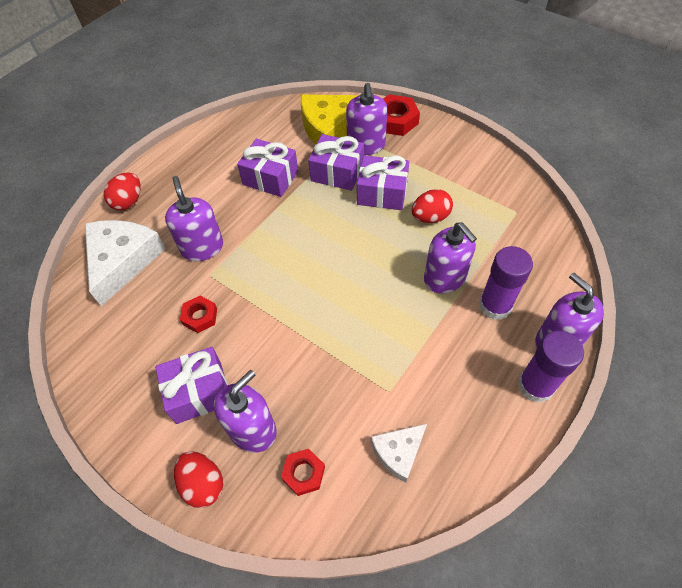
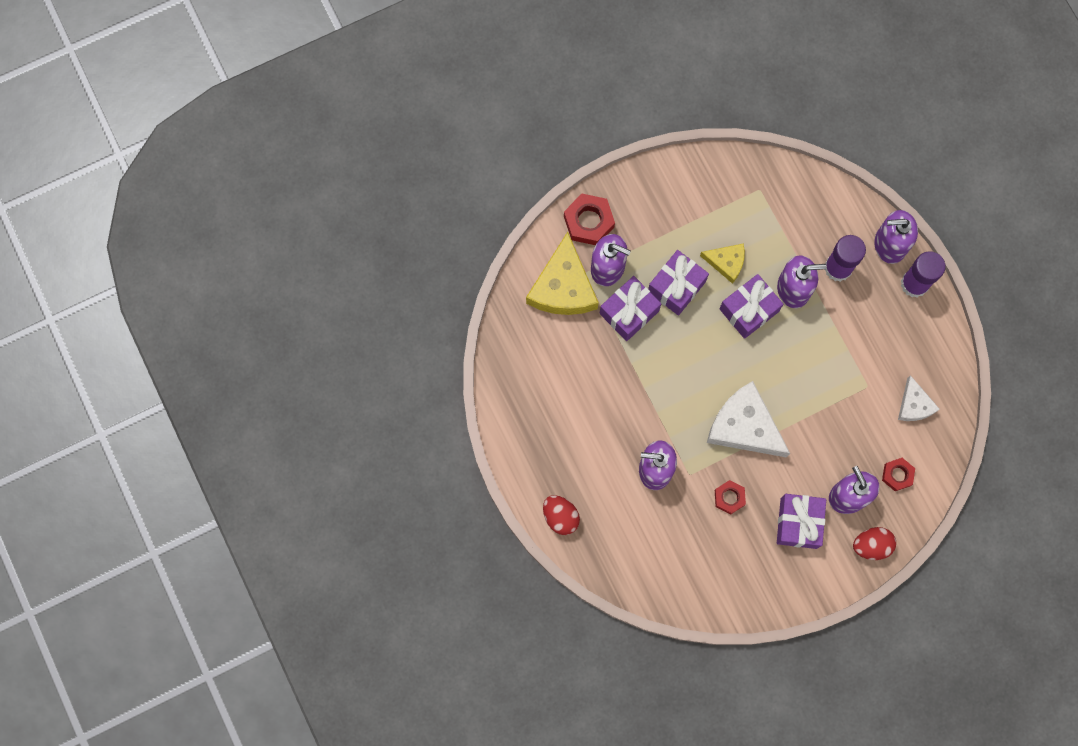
camera: 65 degrees left, 20 degrees up
white cheese [85,220,166,306] -> white cheese moved to [707,381,790,457]
purple gift [237,139,298,197] -> purple gift moved to [719,274,783,339]
red egg [412,189,453,223] -> yellow cheese [700,243,745,284]

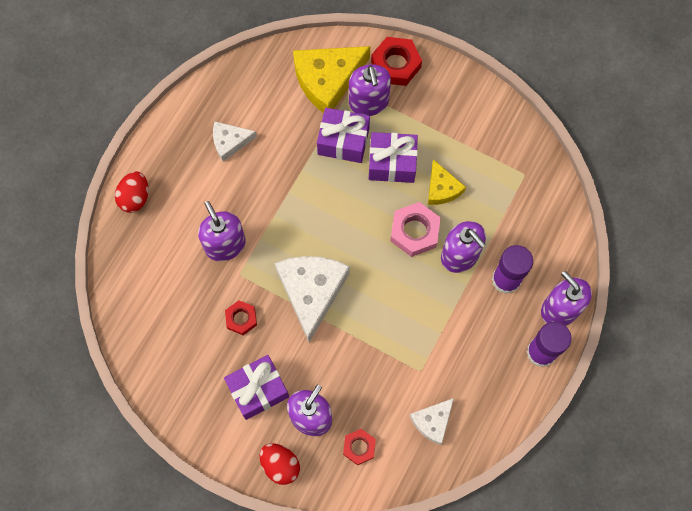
camera: 55 degrees right, 5 degrees down
purple gift [719,274,783,339] -> pink nut [390,202,441,257]
none -> white cheese [213,122,257,162]

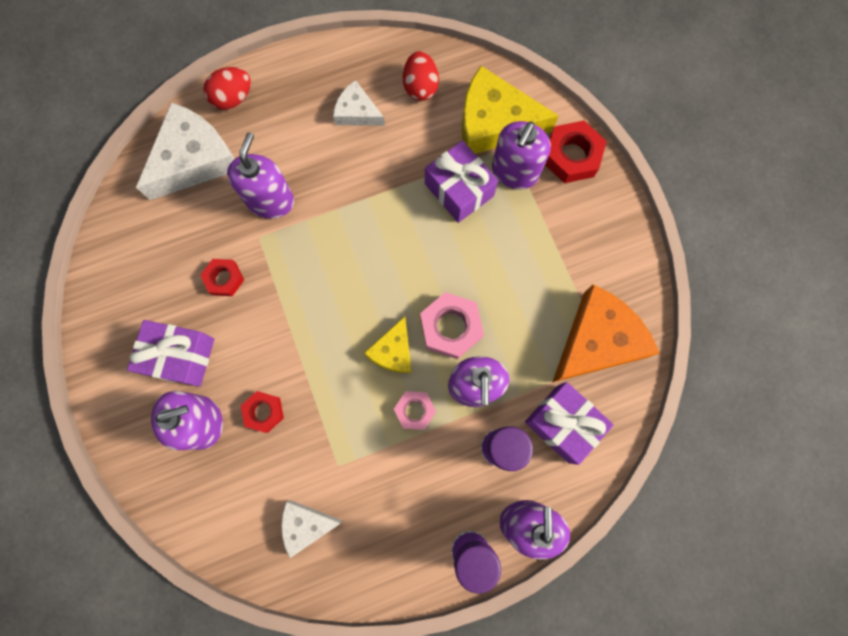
camera: 40 degrees right, 5 degrees up
red egg [260,443,300,485] -> red egg moved to [403,51,439,101]
white cheese [275,256,350,342] -> white cheese moved to [136,103,235,200]
red nut [343,429,376,465] -> red nut moved to [241,391,284,433]
purple gift [369,132,418,183] -> purple gift moved to [525,382,614,465]
yellow cheese [428,159,466,205] -> yellow cheese moved to [364,316,412,373]
none -> pink nut [394,391,436,430]
none -> orange cheese [553,285,660,382]

